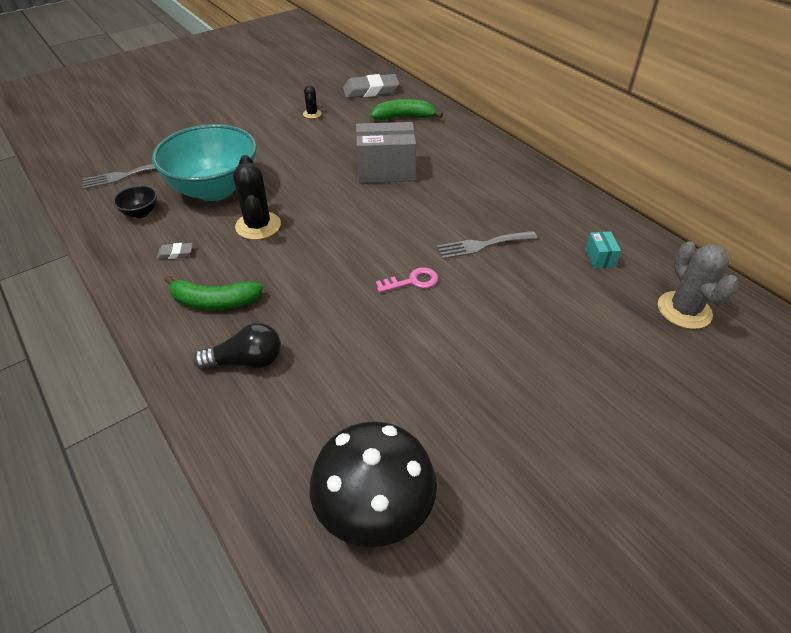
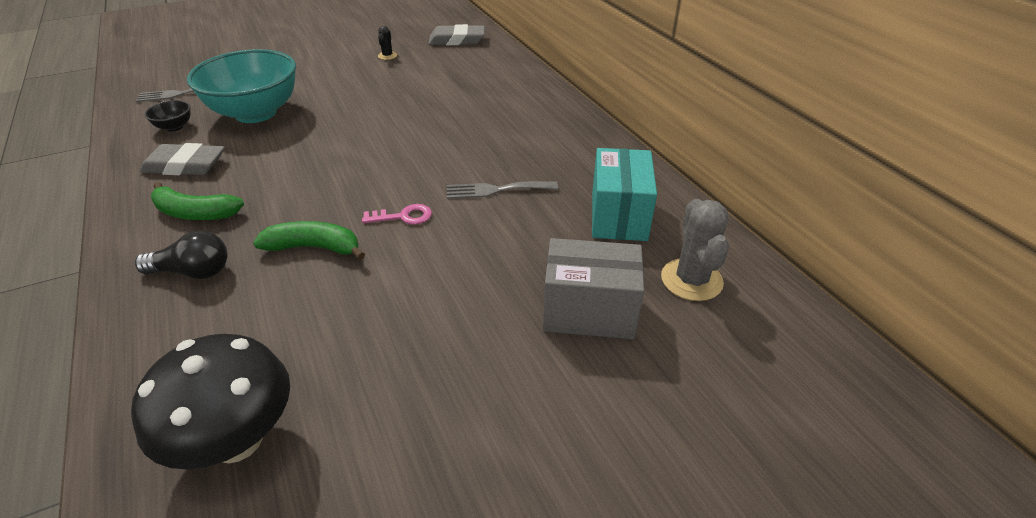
camera: 10 degrees right, 5 degrees down
grey eraser [157,243,193,259] -> grey eraser [139,143,225,175], size x2.18
black cactus [233,155,281,240] -> none
grey box [356,122,416,183] -> grey box moved to [543,238,644,339]
green banana [371,99,443,120] -> green banana moved to [253,221,365,260]
turquoise box [585,231,621,269] -> turquoise box [592,148,657,241], size x2.23

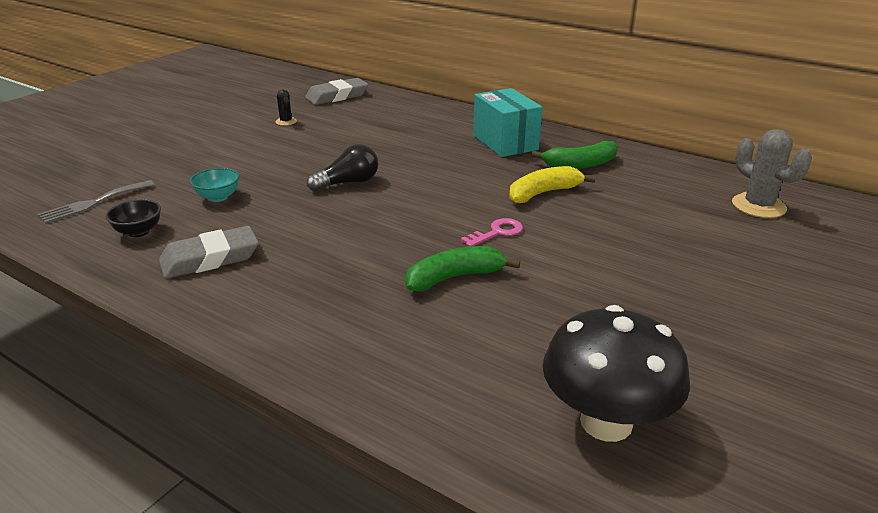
camera: 30 degrees left, 10 degrees down
black light bulb [135,230,228,279] -> black light bulb moved to [307,144,378,192]
green banana [151,182,244,220] -> green banana moved to [531,141,618,169]
turquoise bowl [187,49,296,123] -> turquoise bowl [190,168,239,202], size x0.41
grey fork [447,181,558,199] -> yellow banana [509,166,595,203]
grey box [543,238,644,339] -> none
turquoise box [592,148,657,241] -> turquoise box moved to [473,88,543,157]

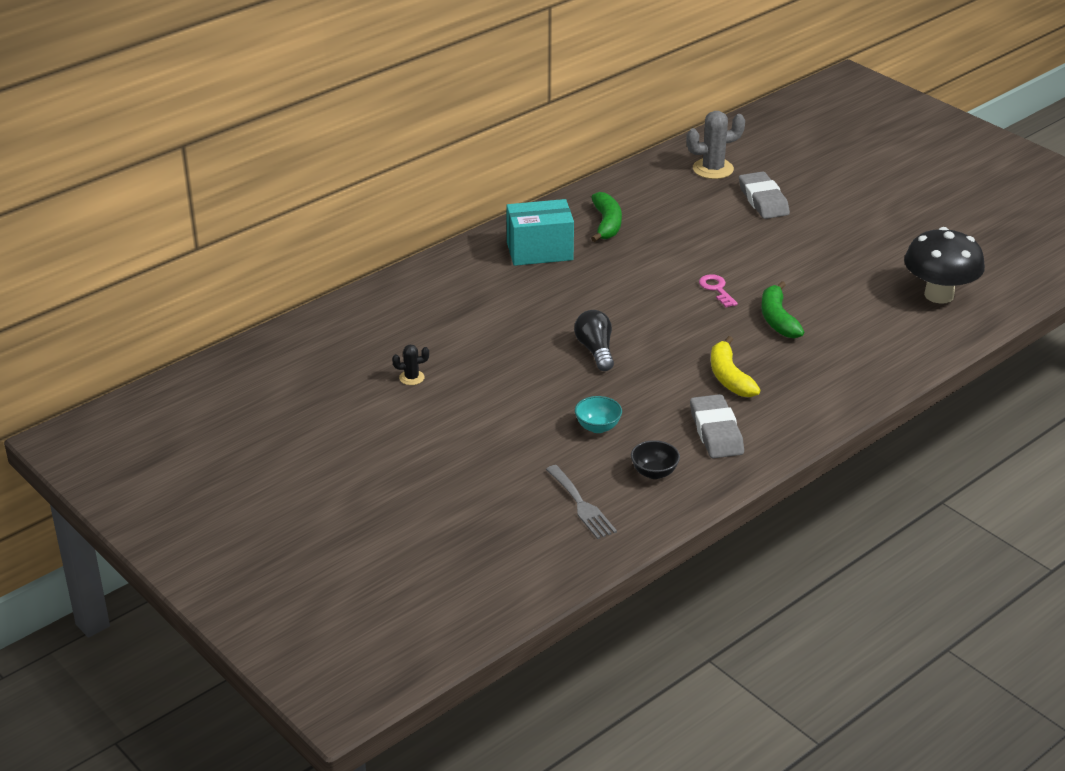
camera: 75 degrees left, 5 degrees up
grey eraser [305,78,368,105] -> grey eraser moved to [739,171,790,219]
yellow banana [509,166,595,203] -> yellow banana moved to [711,336,761,397]

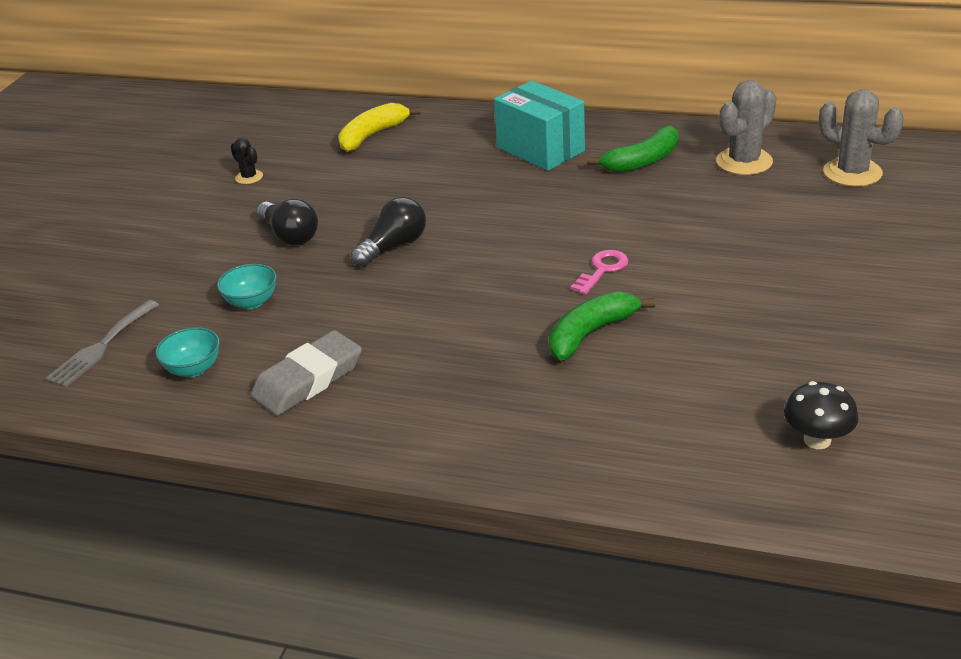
camera: 60 degrees right, 0 degrees up
black bowl [631,440,680,479] -> turquoise bowl [155,327,220,377]
yellow banana [711,336,761,397] -> yellow banana moved to [338,103,421,152]
grey eraser [739,171,790,219] -> none
black mushroom [904,227,985,304] -> black mushroom [784,381,858,449], size x0.54
none -> black light bulb [256,199,318,246]
none -> grey cactus [716,80,776,175]

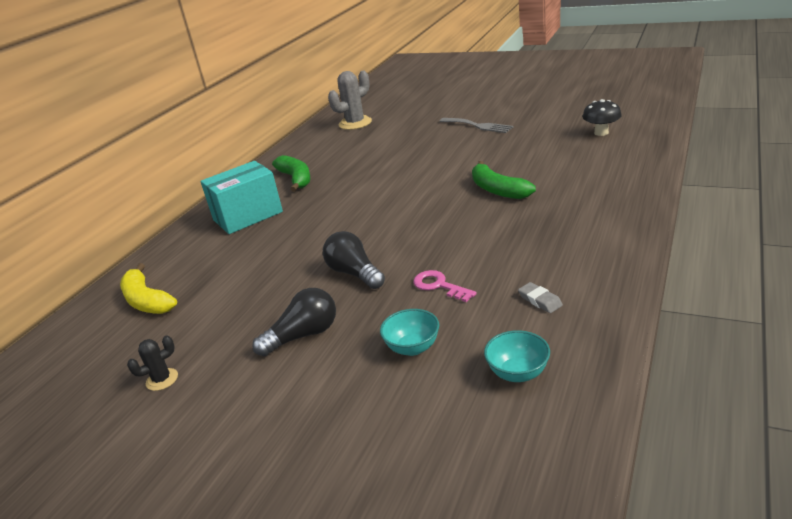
camera: 80 degrees left, 5 degrees down
grey fork [45,300,159,388] -> grey fork moved to [439,118,514,133]
grey eraser [251,330,362,416] -> grey eraser [518,282,563,313], size x0.46
pink key [570,250,628,295] -> pink key moved to [413,270,477,302]
grey cactus [716,80,776,175] -> none

